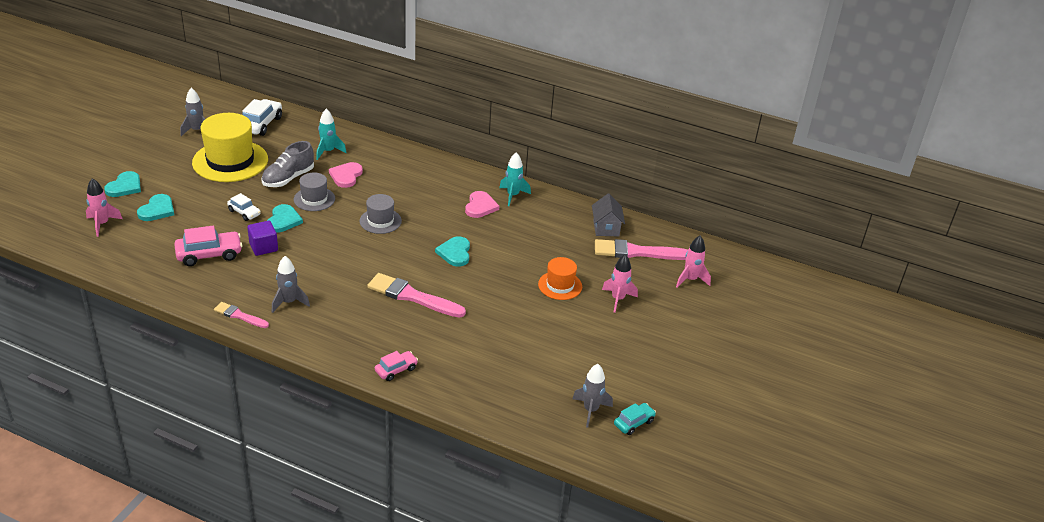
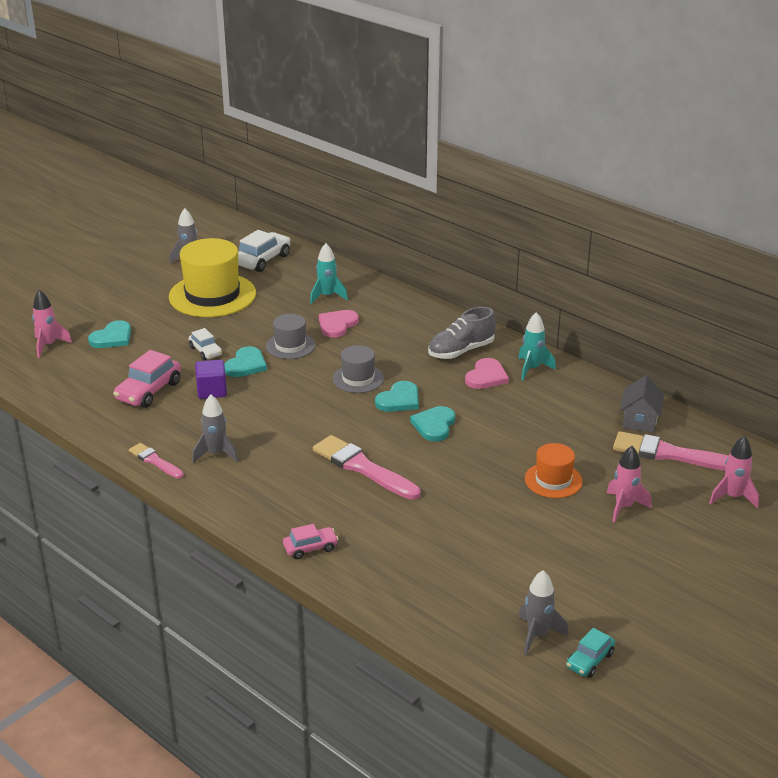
camera: 20 degrees right, 5 degrees down
turquoise heart [104,171,141,197] -> turquoise heart moved to [375,381,419,412]
pink car [174,226,242,266] -> pink car turned 120 degrees clockwise [113,350,181,408]
grey shoe [261,141,314,187] -> grey shoe moved to [428,307,496,359]
turquoise car [614,403,656,435] -> turquoise car turned 150 degrees clockwise [566,628,615,678]

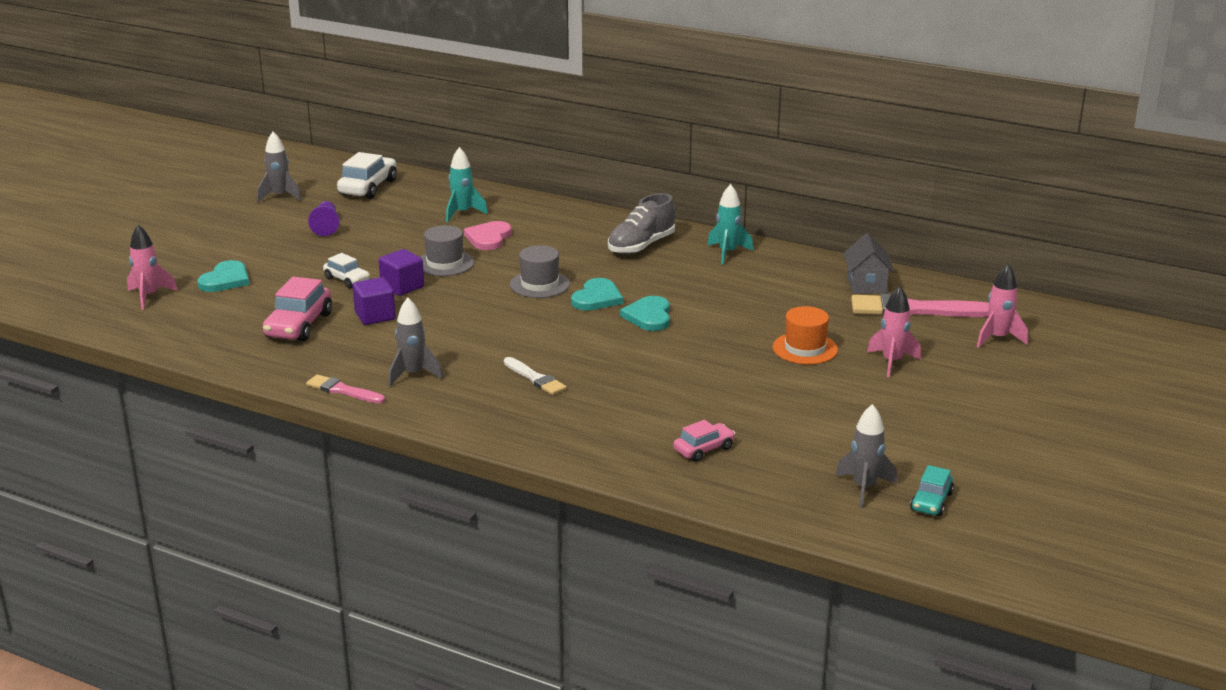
camera: 15 degrees left, 5 degrees down
yellow hat [169,238,256,317] -> purple pawn [308,201,339,236]
turquoise heart [224,346,267,377] -> purple cube [378,249,424,296]
pink car [283,524,338,559] -> pink car moved to [673,420,735,462]
pink brush [313,435,421,500] -> none
pink heart [465,358,509,389] -> none
none -> white brush [504,357,567,395]

